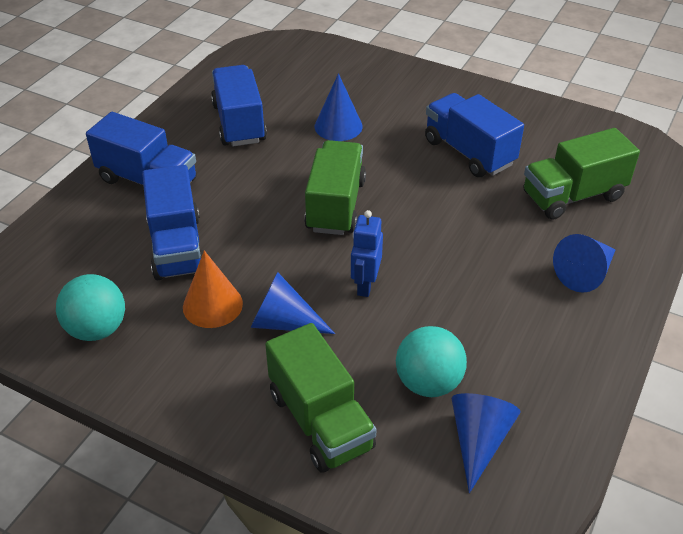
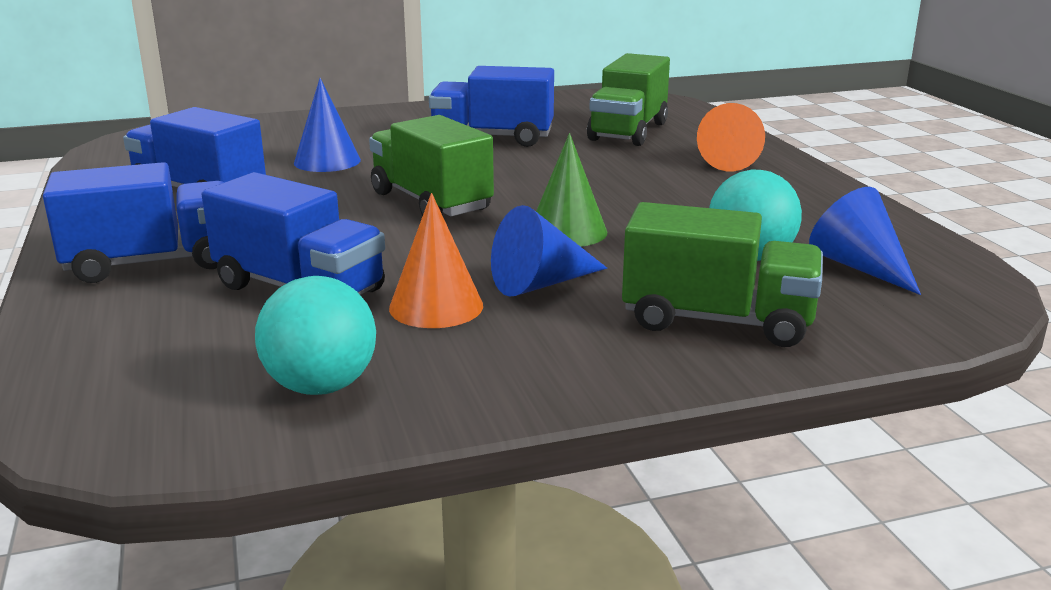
camera: 45 degrees left, 20 degrees down
blue robot [351,210,383,297] -> green cone [536,133,607,247]
blue cone [553,234,616,293] -> orange cone [697,103,765,171]

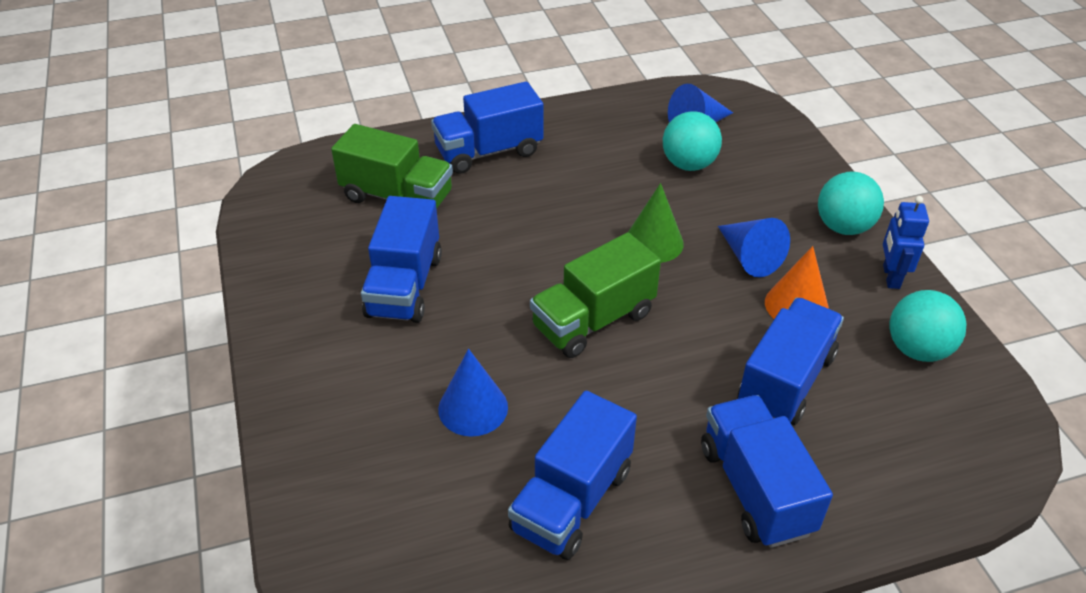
camera: 90 degrees left, 20 degrees up
green truck [622,202,823,347] -> none
orange cone [697,103,765,171] -> blue truck [431,81,543,174]
none -> turquoise ball [818,172,884,235]
none -> blue robot [883,196,929,289]

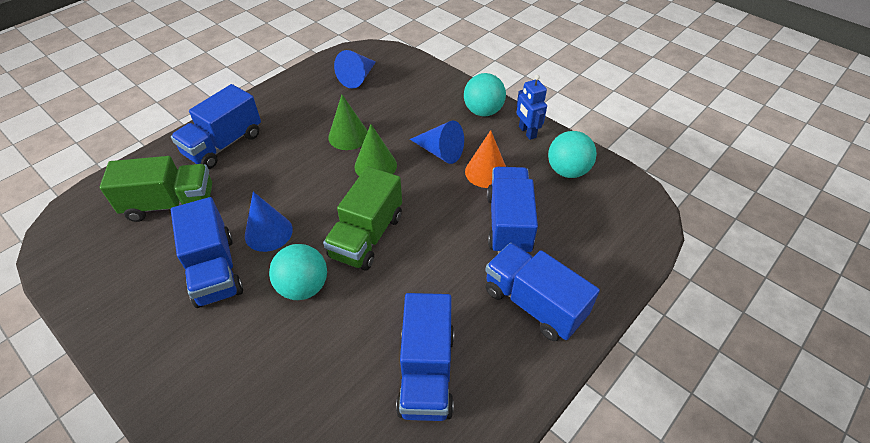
camera: 30 degrees left, 5 degrees up
blue cone [438,349,508,437] -> blue cone moved to [245,192,293,252]
turquoise ball [663,111,722,171] -> turquoise ball moved to [269,244,327,300]
none -> green cone [328,95,368,150]

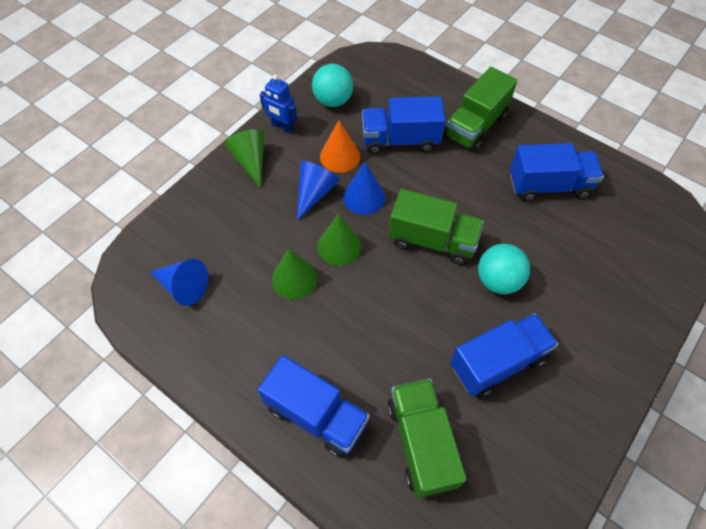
camera: 95 degrees left, 10 degrees up
blue cone [245,192,293,252] -> blue cone moved to [343,162,385,215]
turquoise ball [464,73,506,116] -> green cone [224,129,264,188]
blue truck [485,243,600,341] -> green truck [444,67,517,152]
blue robot [517,75,547,140] -> blue robot turned 60 degrees clockwise [260,75,297,133]

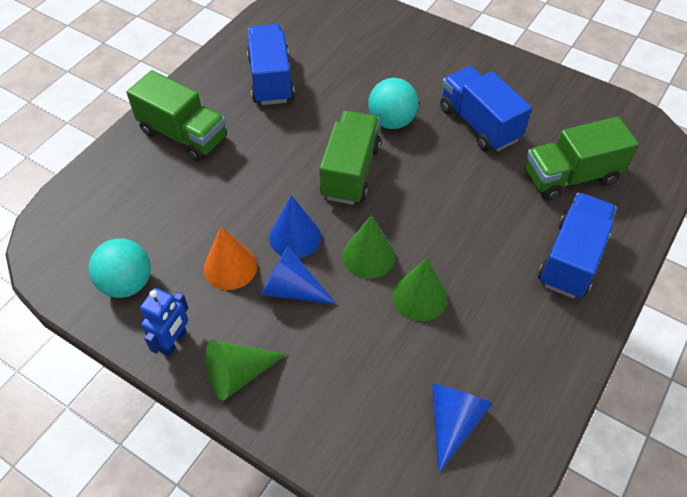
camera: 95 degrees left, 5 degrees down
blue truck [362,96,446,154] -> none

